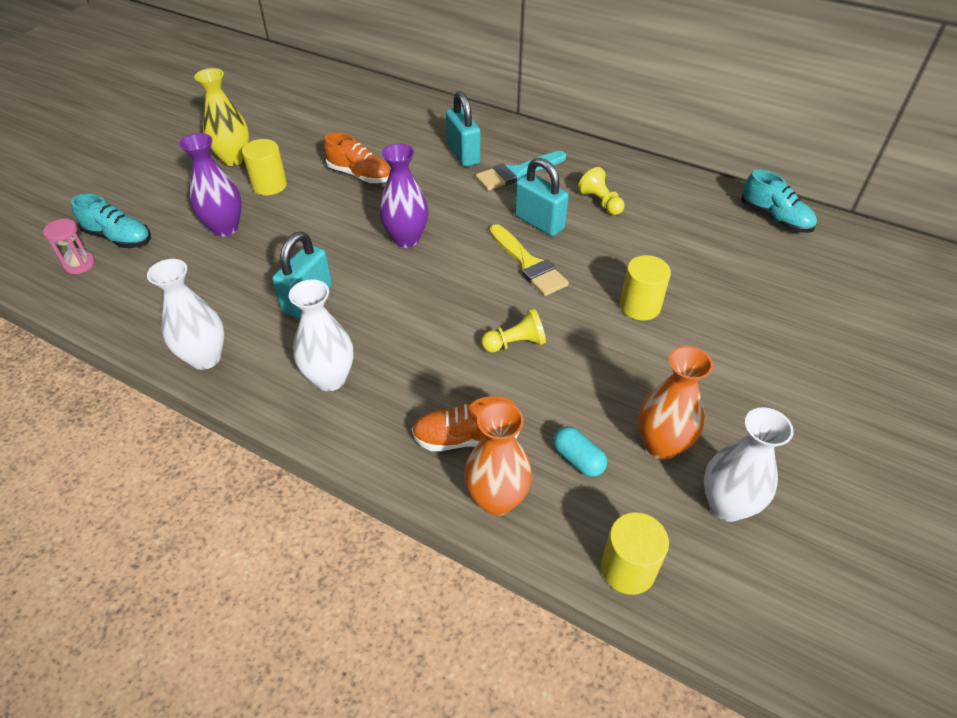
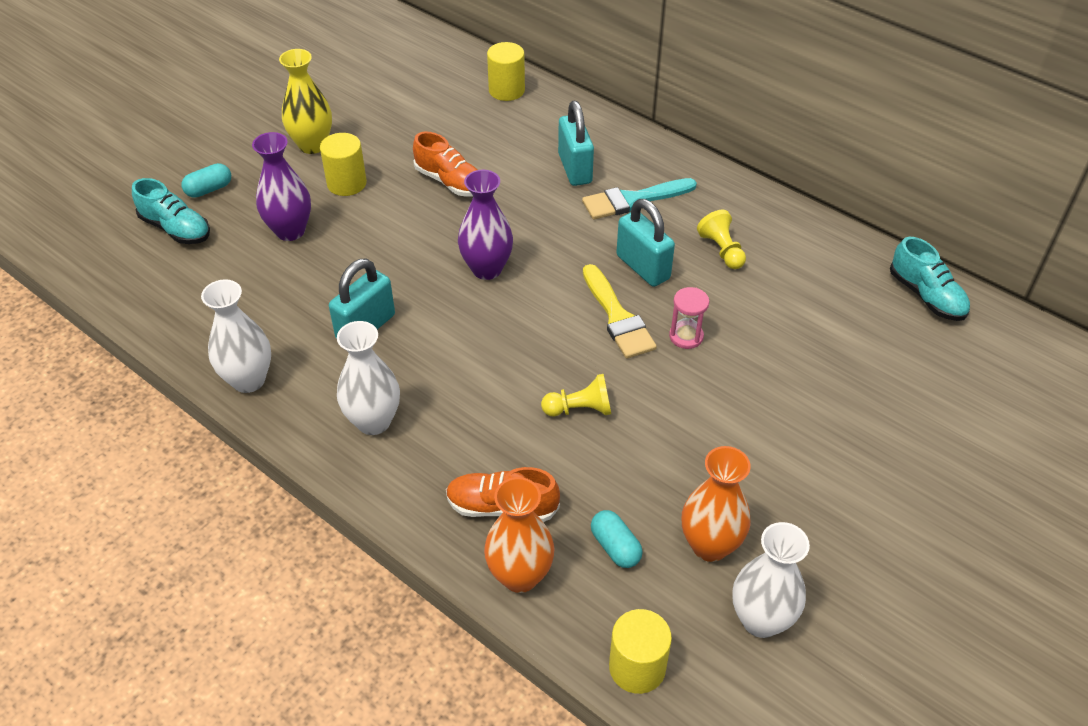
camera: 10 degrees right, 0 degrees up
pink hourglass [43,219,95,274] -> pink hourglass moved to [669,287,709,349]
yellow cylinder [620,255,671,320] -> yellow cylinder moved to [487,42,525,101]
none -> turquoise capsule [182,163,231,198]

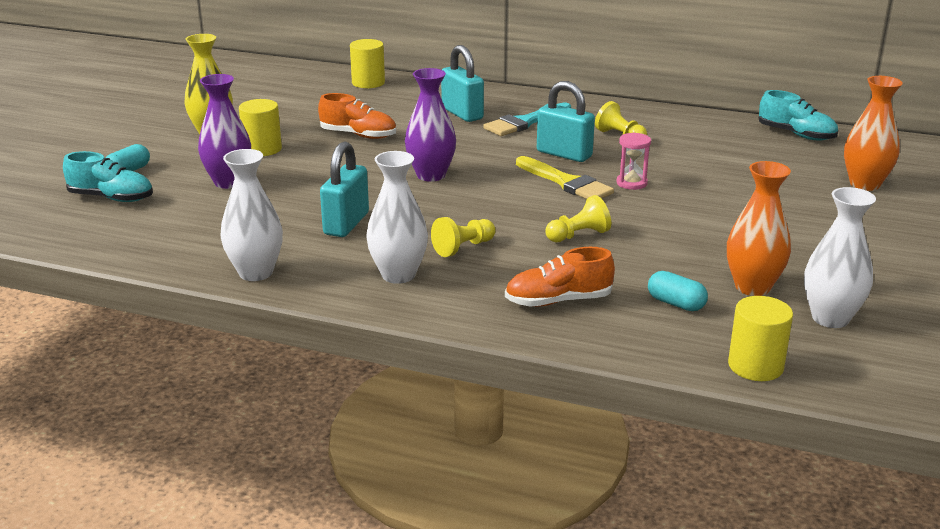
camera: 20 degrees left, 20 degrees down
orange vase [484,477,555,593] -> orange vase moved to [844,76,903,191]
none -> yellow pawn [431,217,495,257]

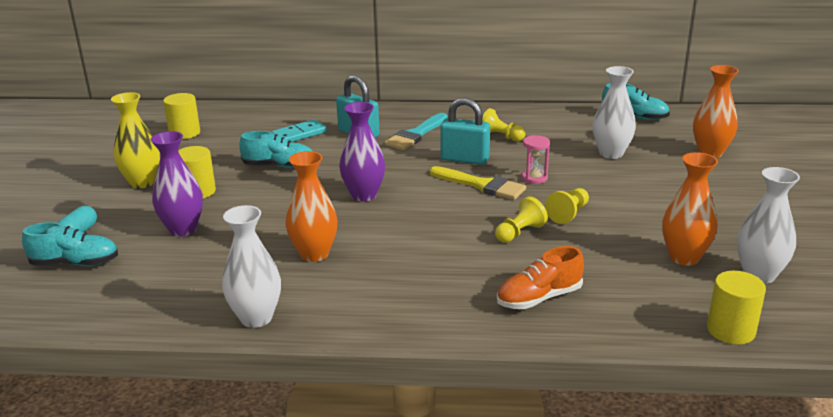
camera: 15 degrees left, 0 degrees up
orange shoe [318,93,396,139] -> turquoise shoe [239,131,312,168]
turquoise padlock [320,141,369,237] -> orange vase [286,151,337,262]
yellow cylinder [350,39,385,88] -> yellow cylinder moved to [163,93,200,139]
white vase [366,151,428,284] -> white vase moved to [593,66,636,159]
yellow pawn [431,217,495,257] -> yellow pawn moved to [545,188,589,224]
turquoise capsule [648,271,708,311] -> none
none -> turquoise domino [272,119,327,142]

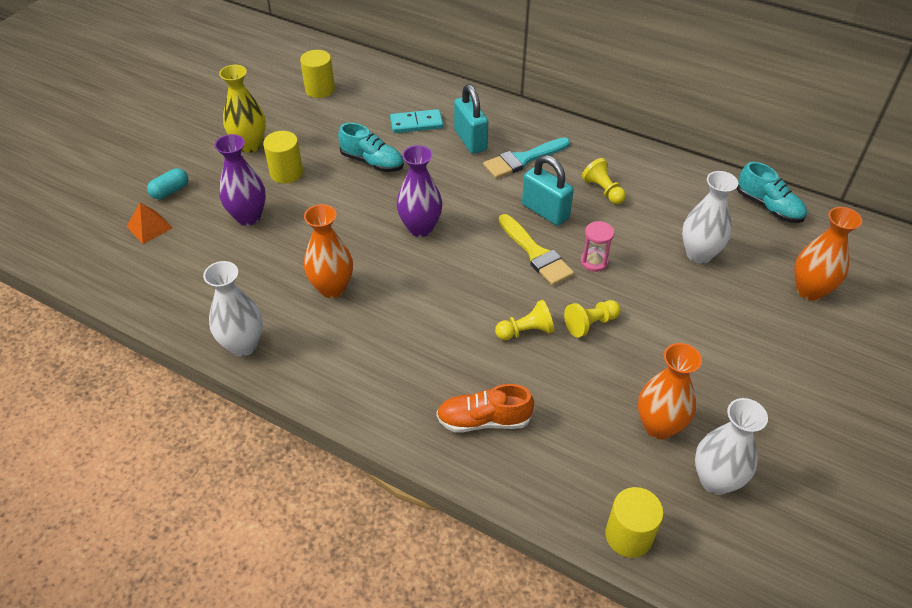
camera: 25 degrees right, 20 degrees up
turquoise shoe [22,222,118,266] -> orange pyramid [126,203,172,244]

